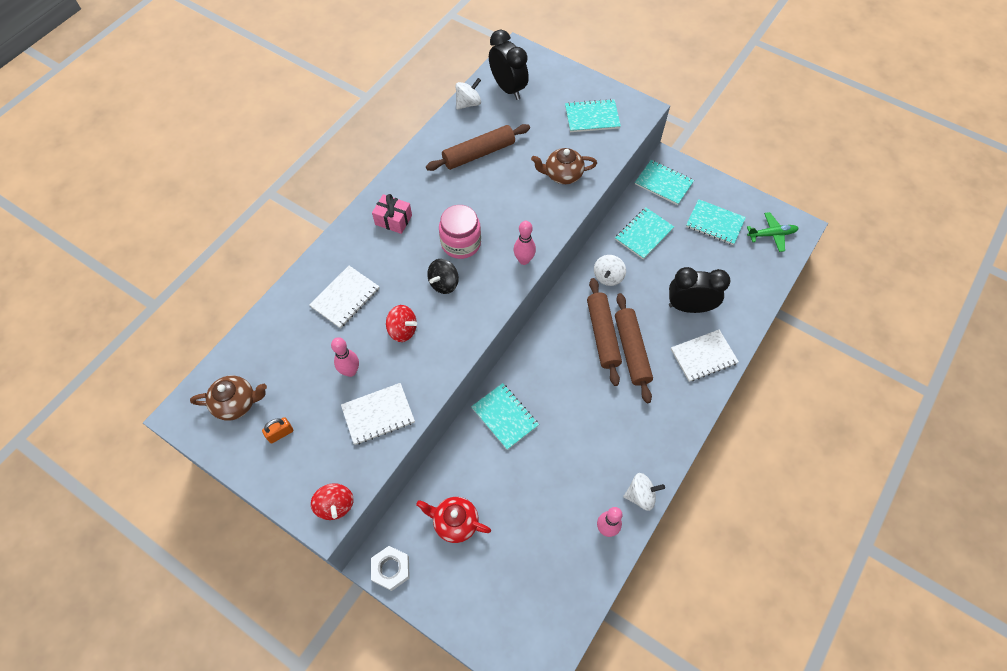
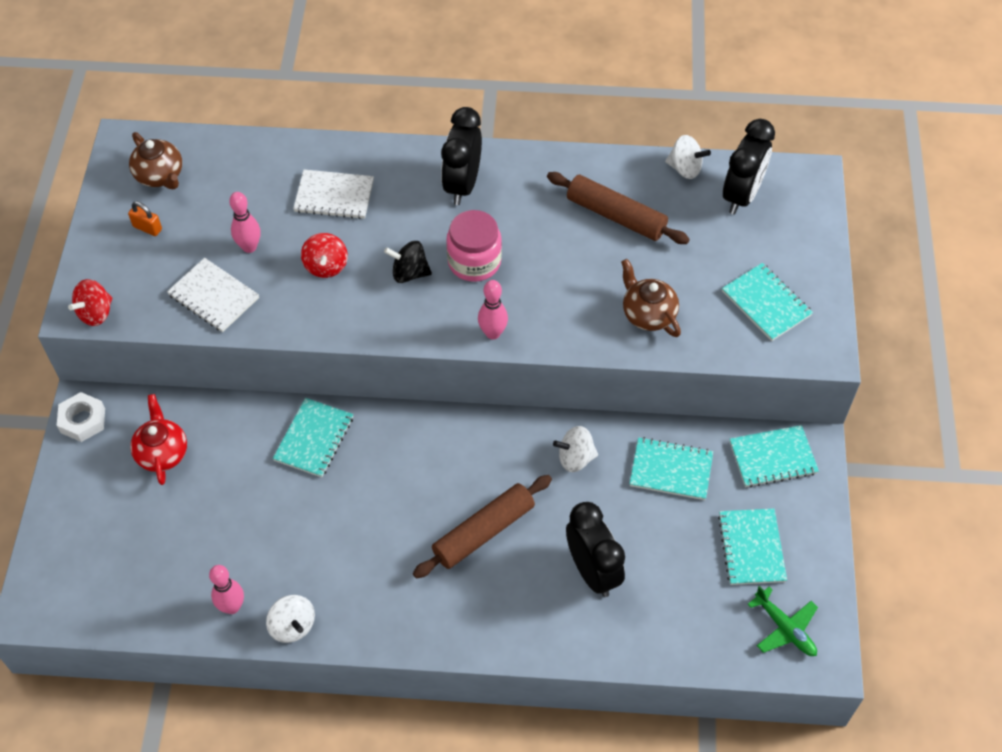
camera: 60 degrees right, 5 degrees down
pink gift [372,194,412,234] -> black clock [441,107,482,205]
brown rolling pin [587,278,622,386] -> none
turquoise notebook [635,160,694,205] -> turquoise notebook turned 75 degrees clockwise [730,425,819,487]
white notebook [671,330,739,382] -> none

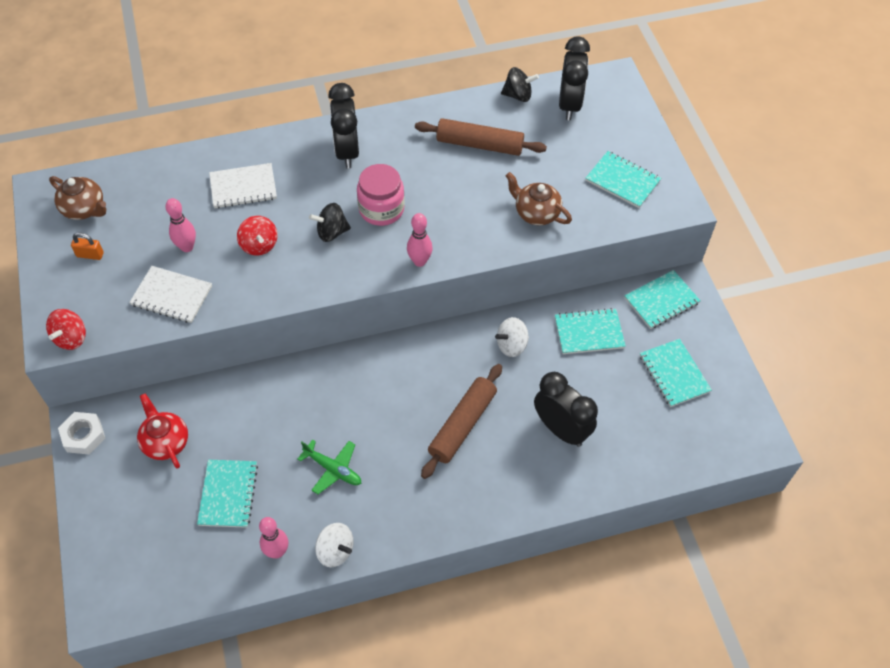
camera: 20 degrees left, 0 degrees up
turquoise notebook [273,398,353,477] -> turquoise notebook moved to [197,460,258,528]
white spinning top [665,135,711,179] -> black spinning top [501,67,539,102]
green plane [748,586,818,656] -> green plane moved to [298,439,362,494]

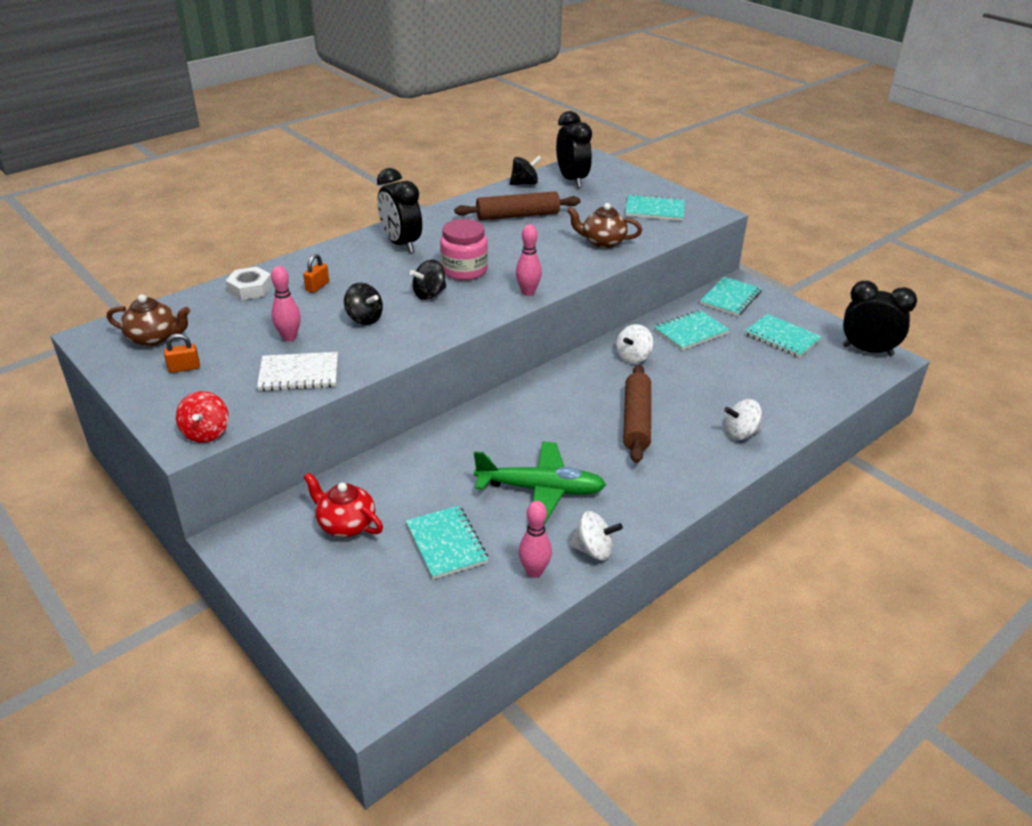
camera: 25 degrees left, 20 degrees down
white nut [58,412,105,454] -> white nut moved to [226,267,273,300]
white notebook [209,163,277,208] -> orange padlock [303,254,329,293]
red spinning top [237,216,278,255] -> black spinning top [344,283,383,325]
green plane [298,439,362,494] -> green plane [474,442,606,524], size x1.65
black clock [534,372,598,447] -> black clock moved to [843,281,917,356]
none -> white spinning top [724,399,762,440]

